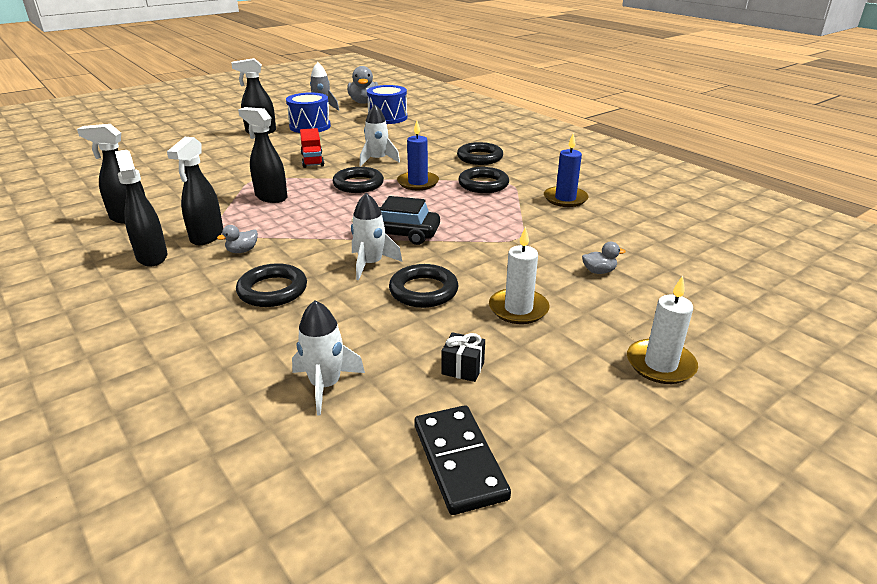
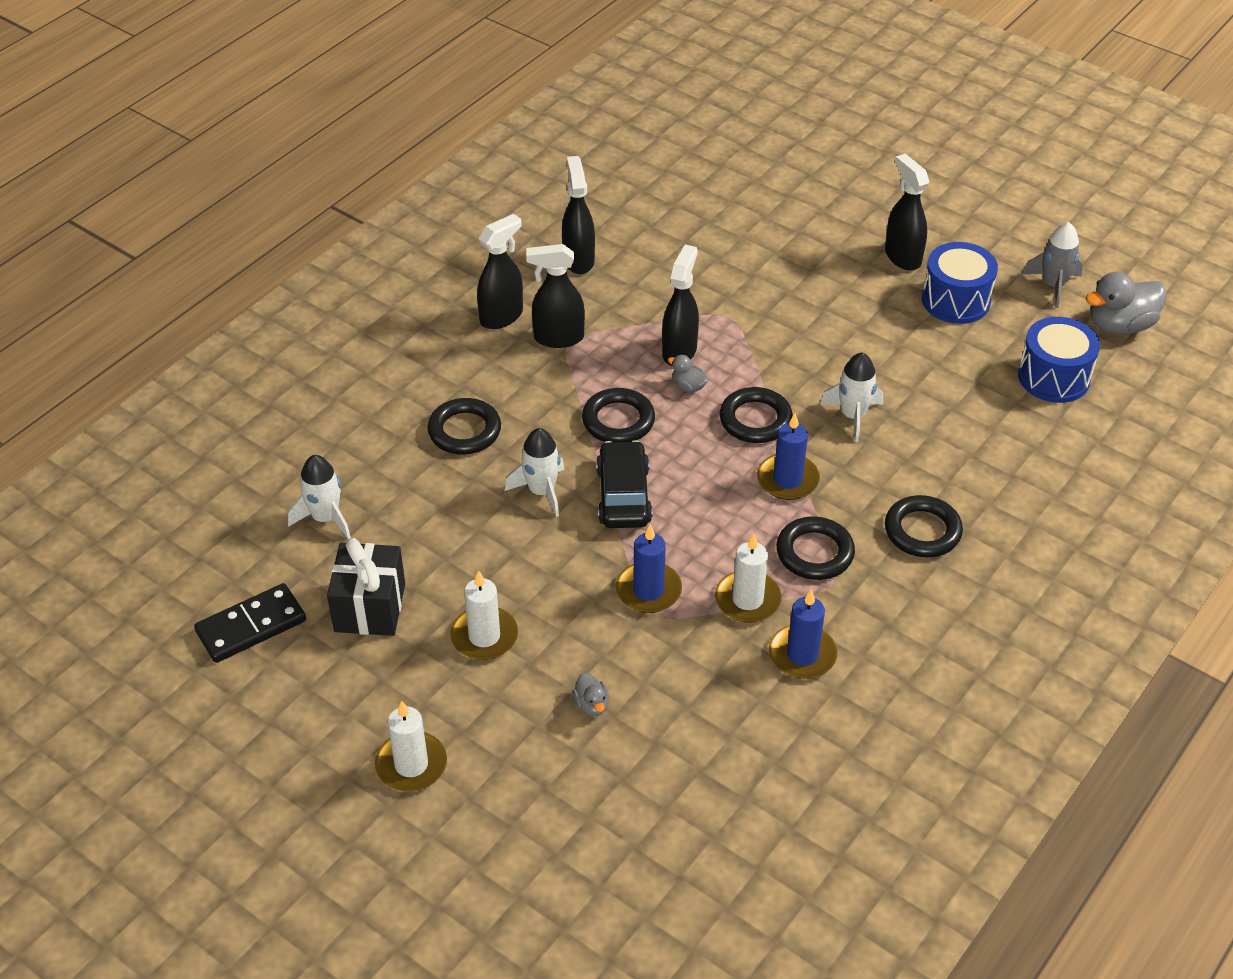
camera: 75 degrees right, 15 degrees up
grey duck [217,225,258,253] -> grey duck moved to [668,355,708,392]
red truck [300,128,324,168] -> none
black ring [389,264,459,308] -> black ring moved to [582,388,655,442]
black gift [442,332,485,382] -> black gift [327,538,405,636], size x1.98
none -> blue candle [616,524,682,613]
none -> white candle [715,533,782,623]

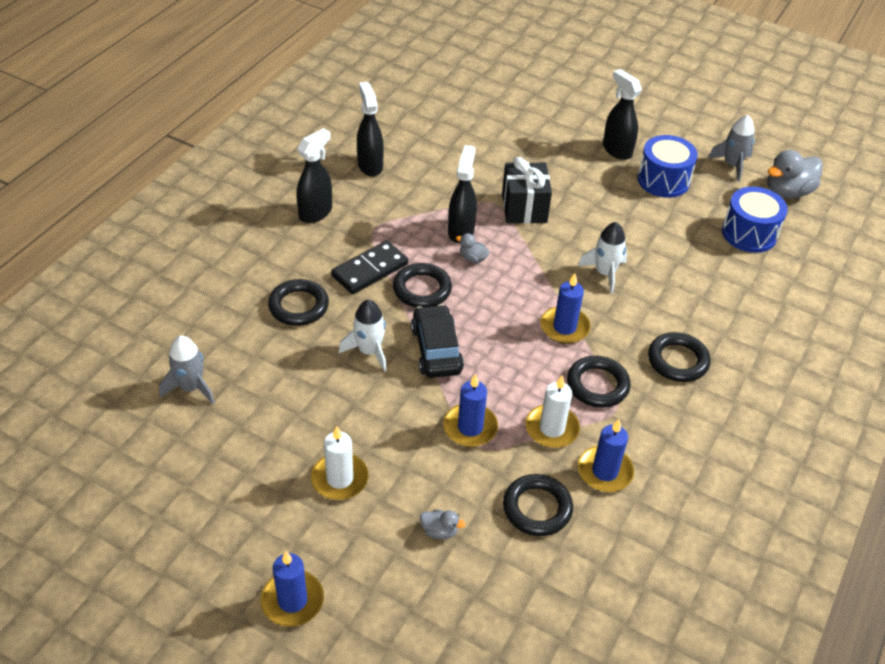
camera: 10 degrees left, 0 degrees up
black domino [194,583,306,663] -> black domino moved to [331,240,408,294]
white rocket [288,455,351,540] -> grey rocket [159,336,215,404]
black gift [327,538,405,636] -> black gift moved to [502,157,552,223]
white candle [375,701,447,791] -> blue candle [261,551,324,627]
black spray bottle [527,244,585,348] -> none
grey duck [572,673,609,717] -> grey duck turned 45 degrees counterclockwise [420,510,465,539]
black ring [720,387,793,443] -> black ring moved to [503,474,573,536]

